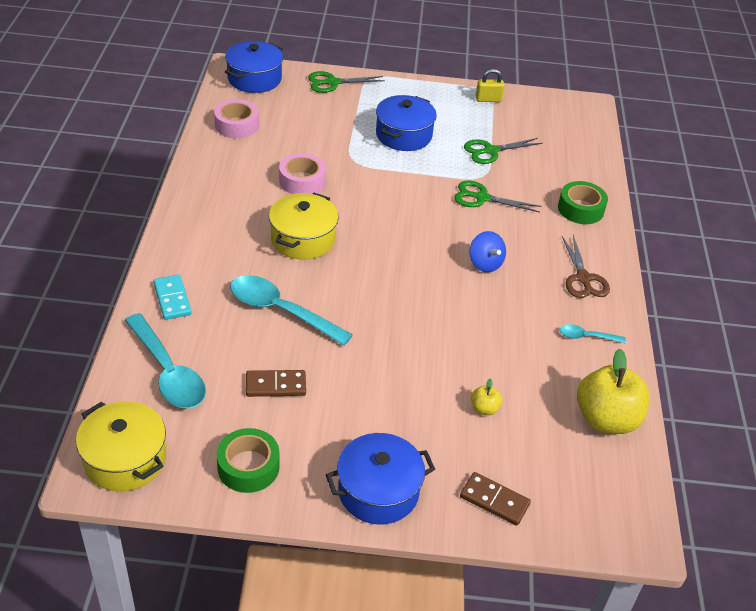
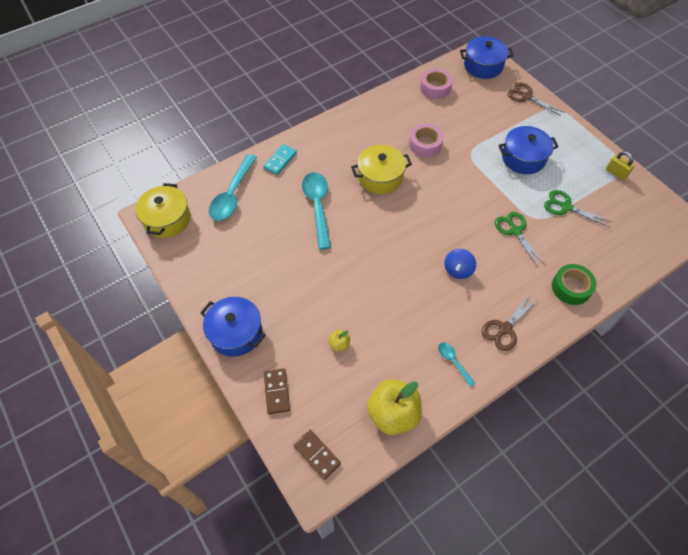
camera: 55 degrees right, 15 degrees up
green tape [217,428,280,493] -> none
brown domino [246,370,306,397] -> brown domino moved to [294,430,341,480]
green scissors [308,71,385,93] -> brown scissors [507,83,563,116]

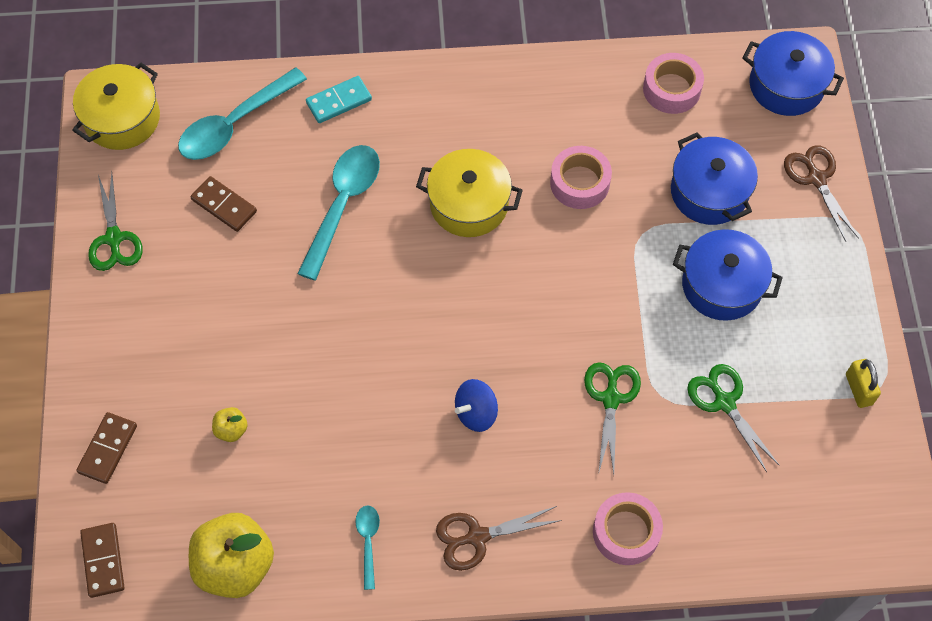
camera: 30 degrees right, 5 degrees up
blue pot [200,297,266,357] -> blue pot moved to [671,132,758,225]
green tape [552,264,596,305] -> pink tape [593,492,663,565]
none -> green scissors [88,172,143,271]
none -> brown domino [191,176,257,232]

